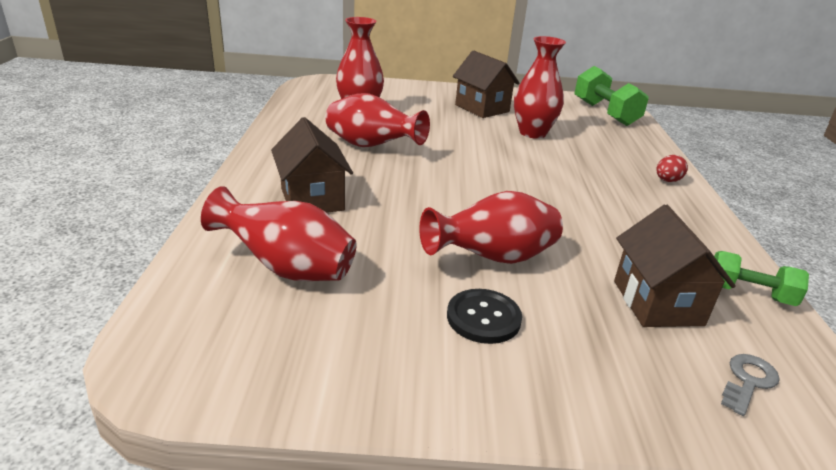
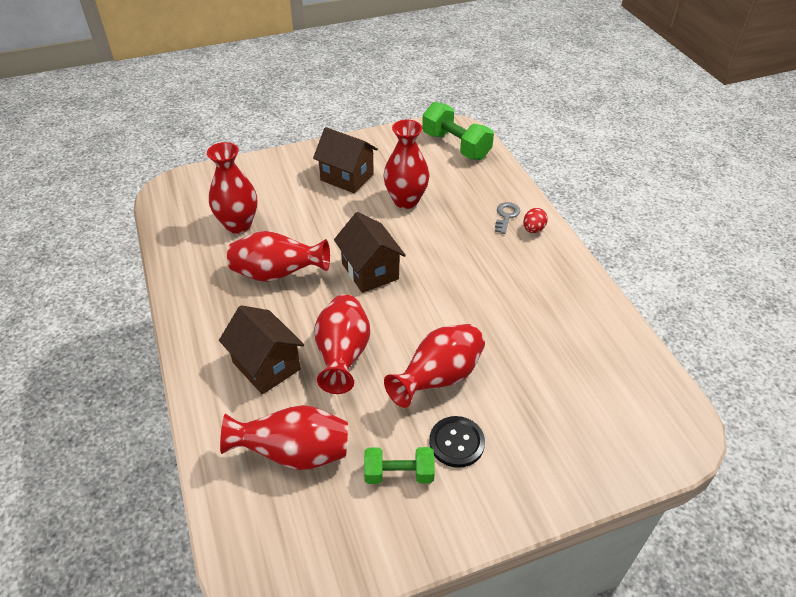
camera: 20 degrees left, 15 degrees up
brown house [614,205,736,327] -> brown house moved to [334,212,406,293]
green dumbbell [714,251,809,306] -> green dumbbell moved to [364,447,435,484]
grey key [721,354,780,416] -> grey key moved to [495,202,520,234]
none -> red vase [314,294,370,394]

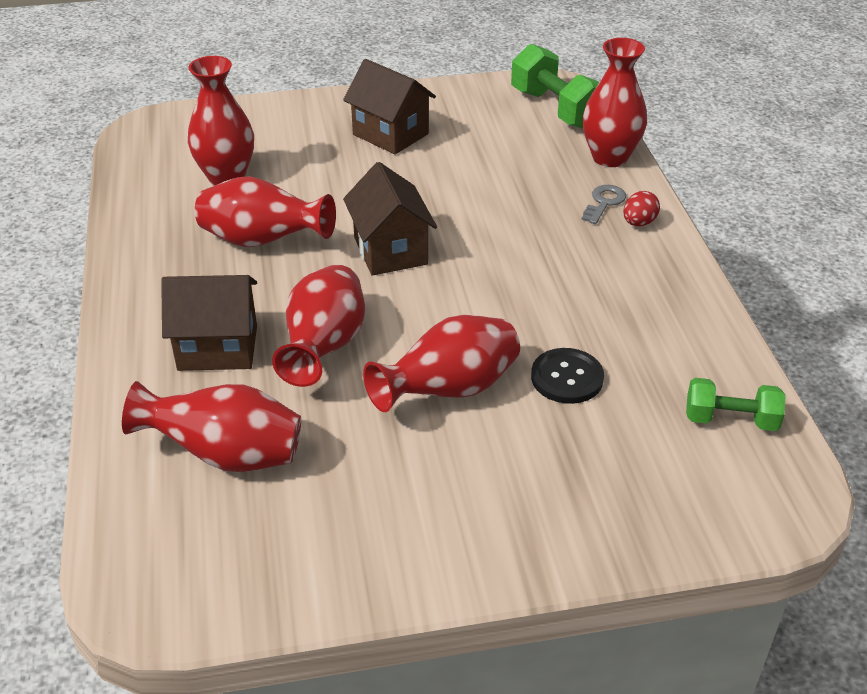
camera: 10 degrees right, 5 degrees down
brown house [219,305,304,394] -> brown house turned 60 degrees counterclockwise [161,275,257,371]
green dumbbell [364,447,435,484] -> green dumbbell moved to [686,378,786,431]
red vase [383,120,429,209] -> red vase moved to [583,38,647,167]
black button [429,416,485,468] -> black button moved to [531,348,604,404]

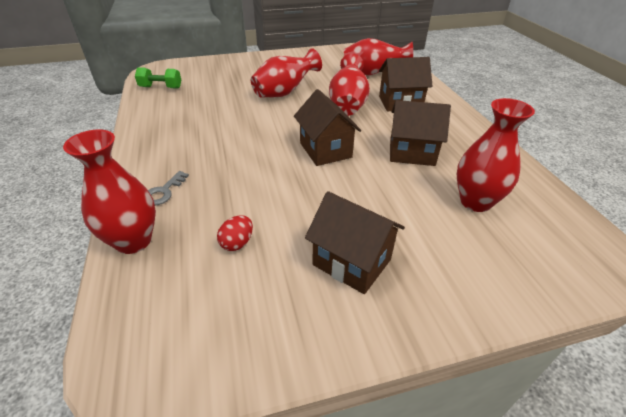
camera: 175 degrees right, 0 degrees up
red vase [195,176,336,247] -> brown house [390,100,451,166]
green dumbbell [511,44,599,129] -> none
black button [531,348,604,404] -> none
red egg [623,191,660,226] -> red egg moved to [217,215,253,251]

